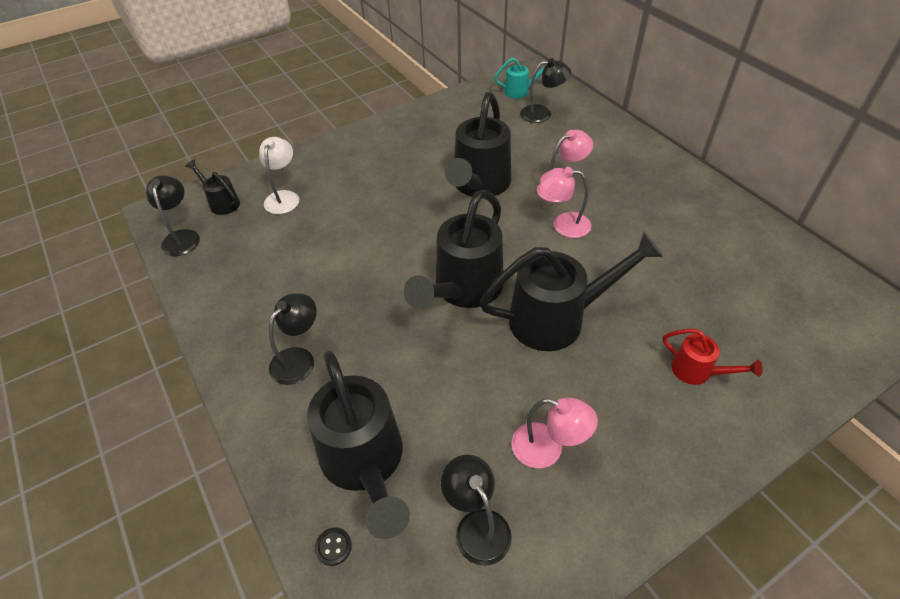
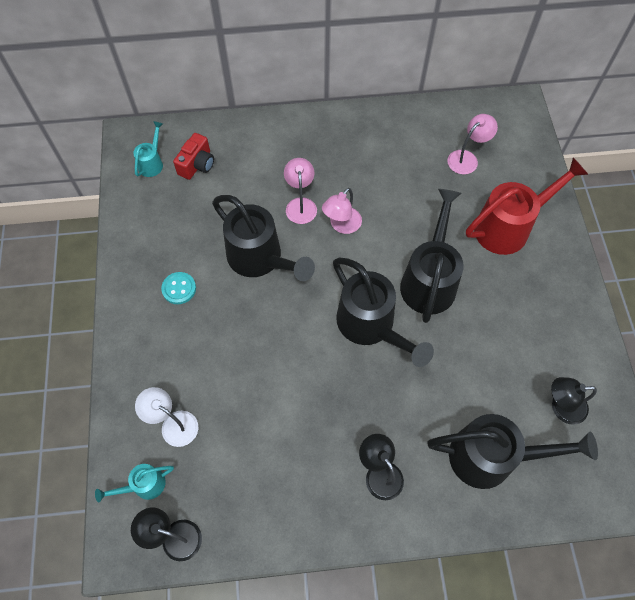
camera: 65 degrees left, 15 degrees up
black watering can [185,159,240,215] -> turquoise watering can [95,464,174,502]
black button [315,527,352,566] -> none
pink lamp [511,398,598,468] -> pink lamp moved to [447,114,498,174]
black lamp [520,58,571,123] -> red camera [173,133,214,180]
red watering can [662,329,762,385] -> red watering can [466,157,589,255], size x2.04
none -> turquoise button [161,272,196,304]

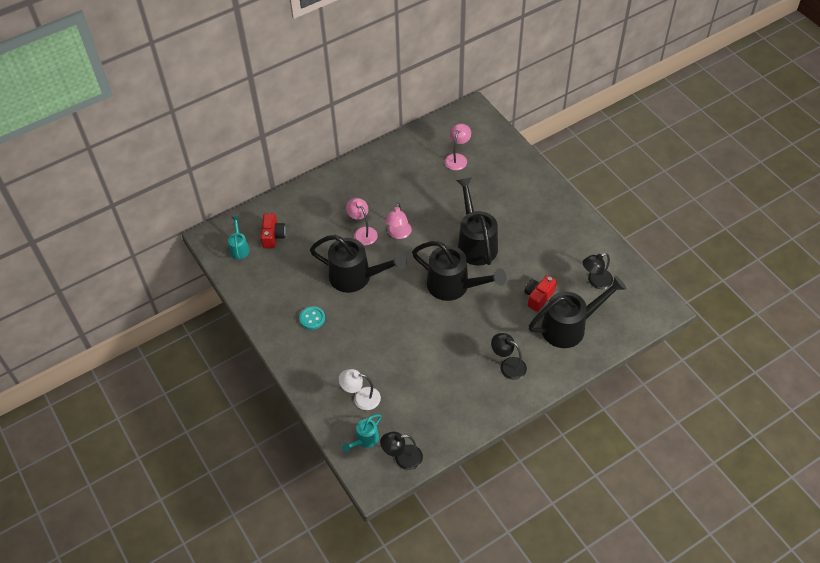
camera: 25 degrees left, 10 degrees down
red watering can [466,157,589,255] -> none
none -> red camera [524,275,557,312]

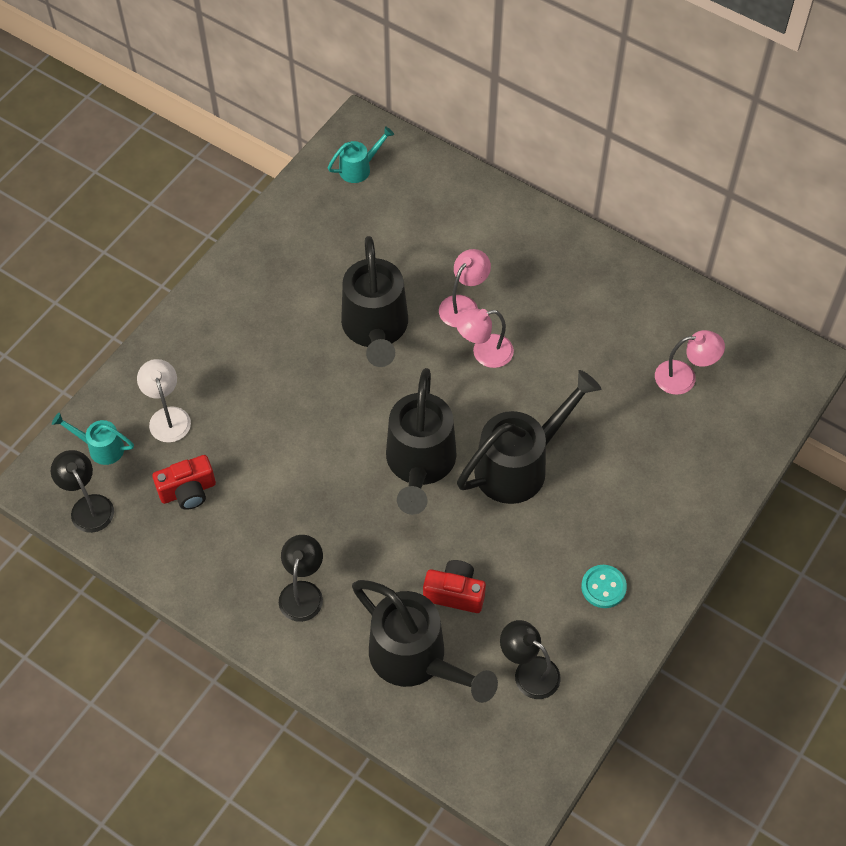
camera: 65 degrees right, 5 degrees up
red camera [261,213,286,248] -> red camera moved to [152,455,216,510]
turquoise button [299,306,325,330] -> turquoise button moved to [581,565,627,608]

